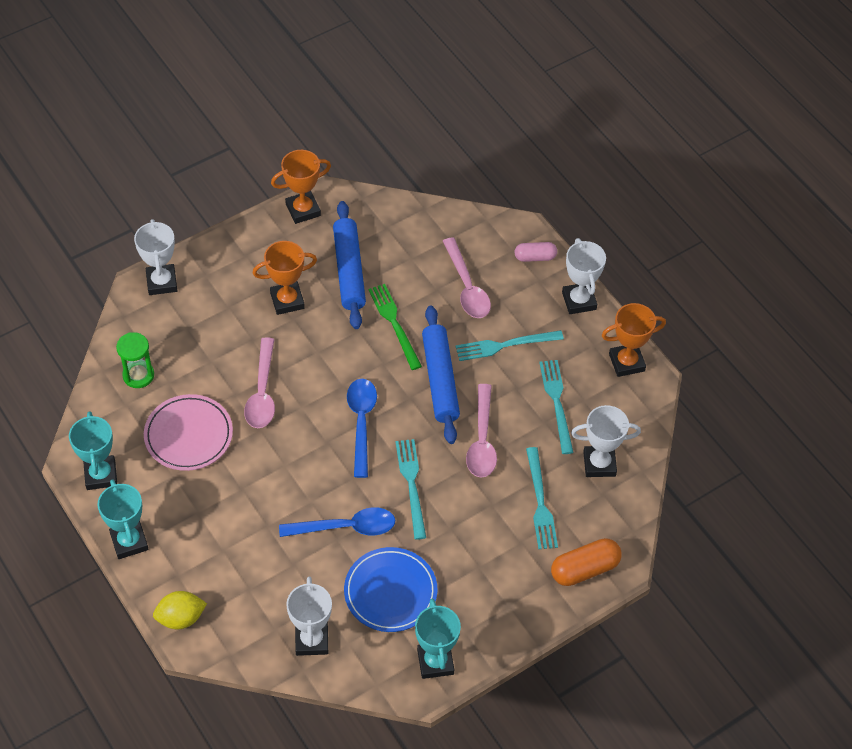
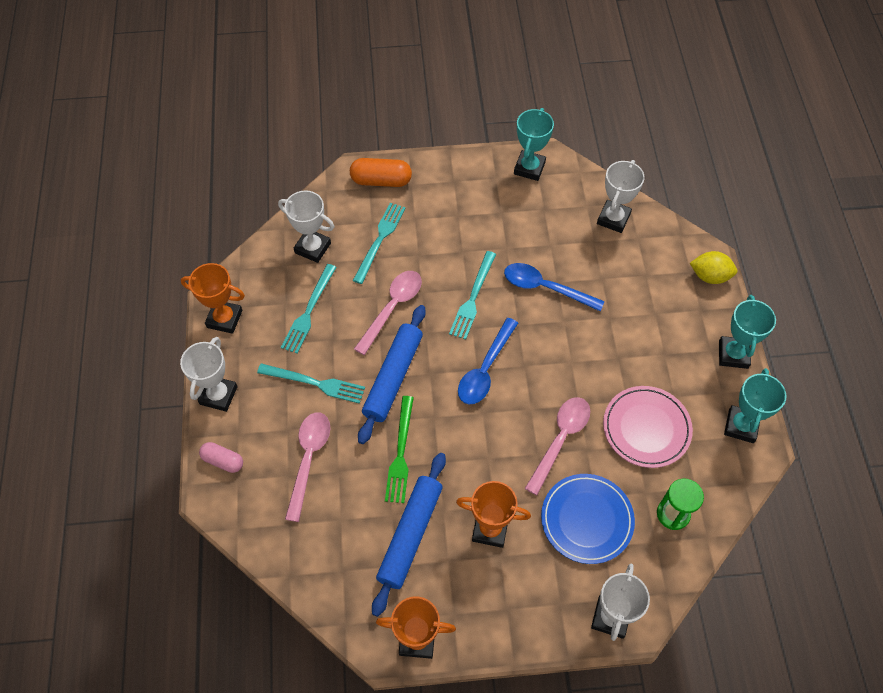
camera: 150 degrees left, 5 degrees up
blue plate [344,547,438,632] -> blue plate moved to [541,474,635,564]

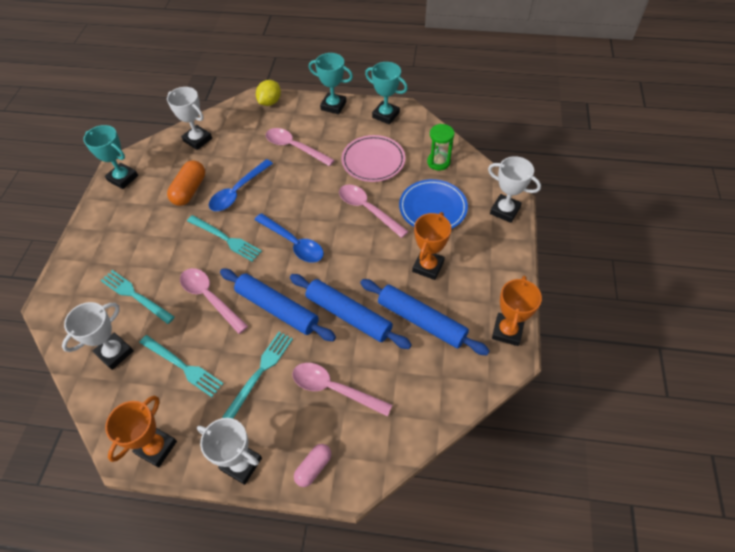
camera: 75 degrees left, 5 degrees down
orange capsule [350,158,412,187] -> orange capsule moved to [167,160,205,206]
green fork [385,396,414,503] -> blue rolling pin [290,274,412,349]
none -> pink spoon [266,128,335,166]

